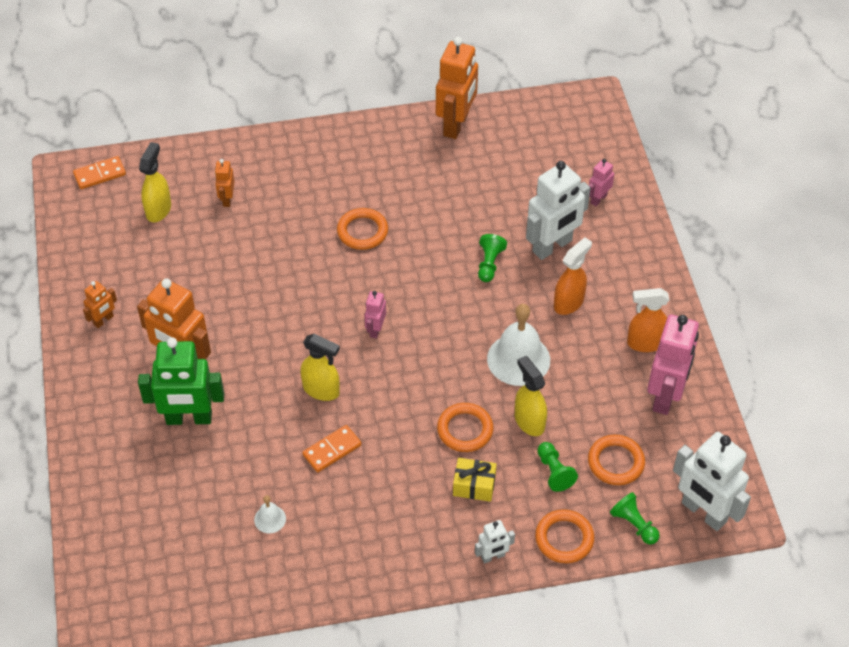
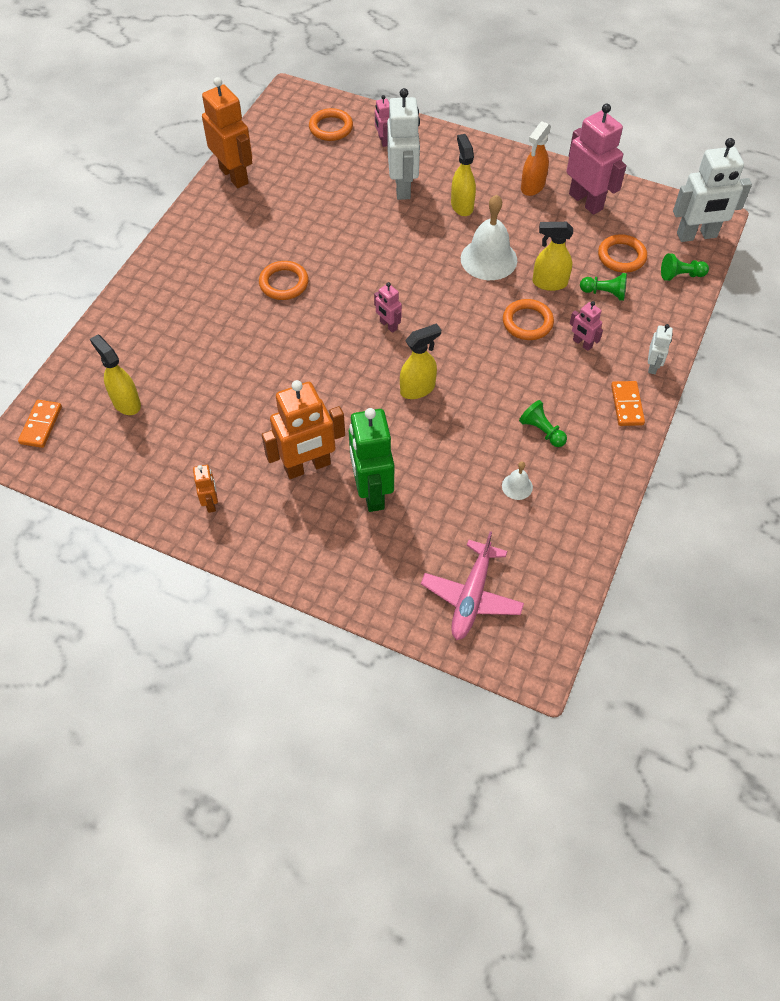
camera: 55 degrees left, 5 degrees up
green robot [138,338,224,425] -> green robot turned 135 degrees clockwise [349,408,394,512]
orange robot [215,159,234,207] -> none
orange domino [302,425,361,472] -> orange domino moved to [611,381,645,426]
yellow gift [453,458,497,502] -> pink robot [570,301,603,351]
green pawn [478,234,507,282] -> green pawn moved to [519,400,567,447]
orange ring [535,509,594,563] -> orange ring moved to [309,108,353,141]
orange spray bottle [554,237,592,315] -> yellow spray bottle [451,134,476,216]
none -> pink plane [421,531,524,640]

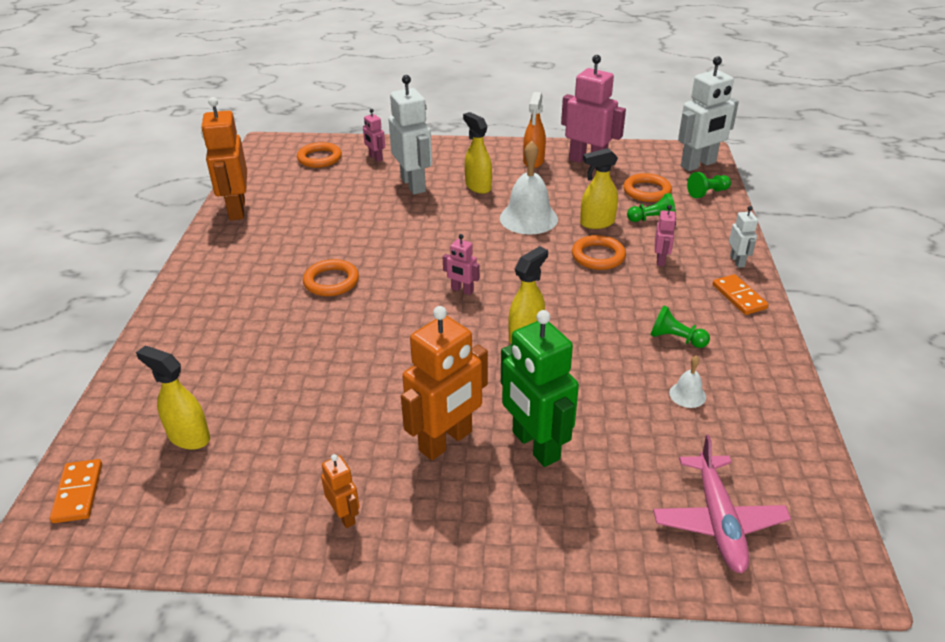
camera: 20 degrees left, 20 degrees down
orange robot [202,77,252,188] -> orange robot turned 135 degrees counterclockwise [201,97,247,220]
pink robot [570,301,603,351] -> pink robot turned 105 degrees counterclockwise [655,205,676,266]

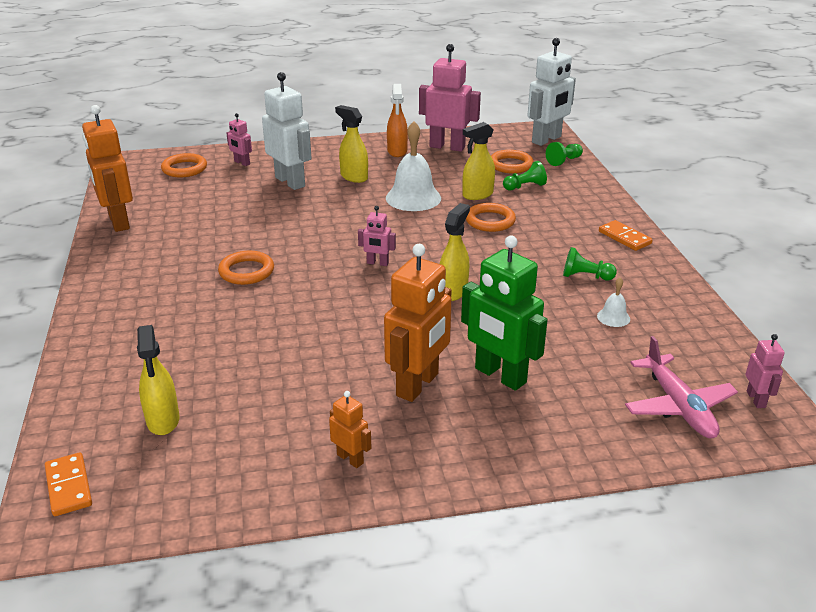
camera: 15 degrees left, 5 degrees down
yellow spray bottle [136,346,210,450] -> yellow spray bottle turned 120 degrees counterclockwise [137,325,180,435]
pink robot [655,205,676,266] -> pink robot moved to [746,334,785,408]
white robot [729,206,758,268] -> none

